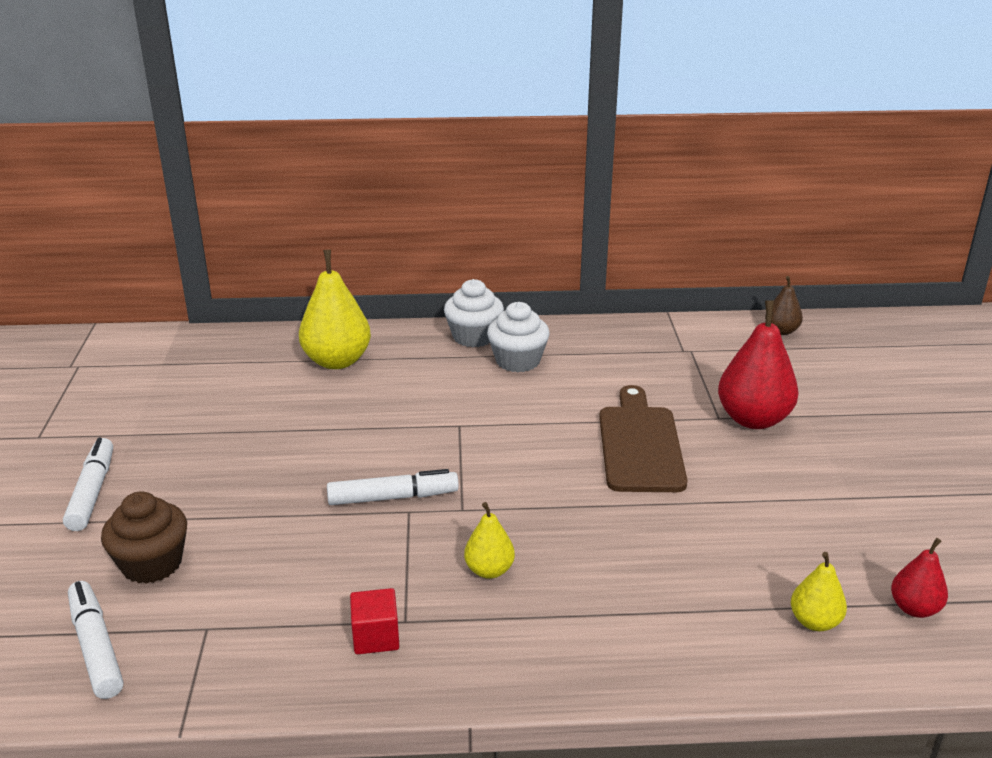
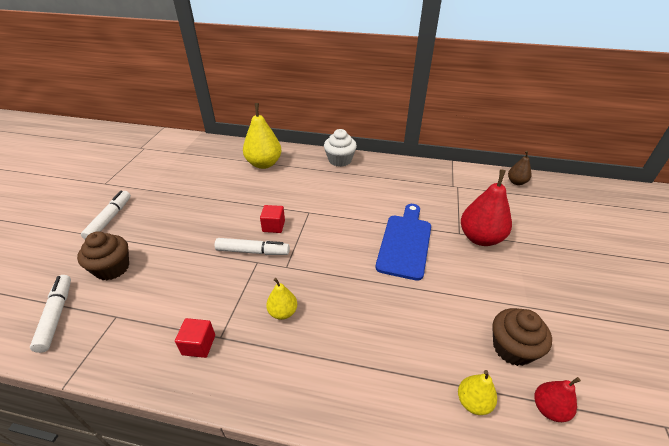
camera: 15 degrees right, 10 degrees up
white cupcake [487,302,550,372] -> none
brown cutting board [599,385,687,492] -> blue cutting board [376,204,431,281]
none -> red cube [260,205,285,233]
none -> brown cupcake [492,308,552,366]

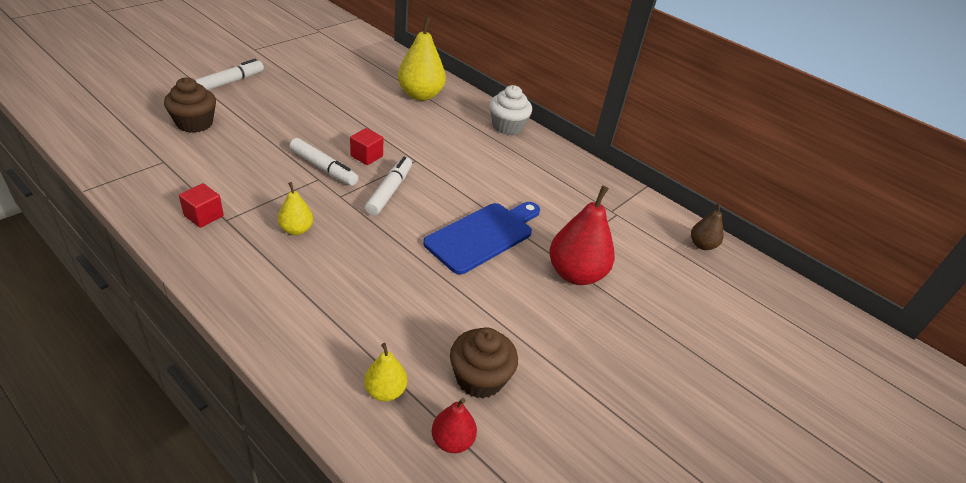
camera: 25 degrees right, 0 degrees up
white marker [30,275,71,353] -> white marker moved to [365,157,412,216]

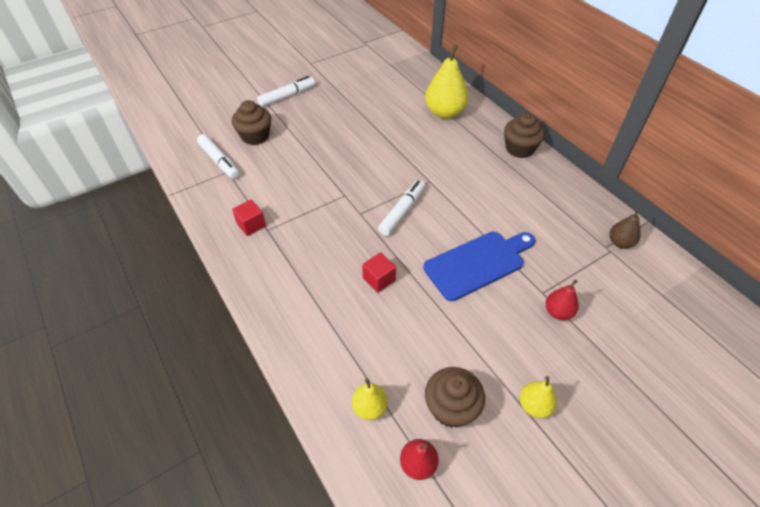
camera: 20 degrees right, 10 degrees up
yellow pear [278,182,313,235] -> yellow pear moved to [520,376,557,418]
white marker [290,138,358,186] -> white marker moved to [197,134,240,179]
red cube [350,128,383,165] -> red cube moved to [362,252,396,292]
white cupcake [489,85,532,135] -> brown cupcake [504,113,545,158]
red pear [549,186,615,285] -> red pear [546,280,579,320], size x0.54
brown pear [691,203,724,250] -> brown pear moved to [610,208,641,249]

